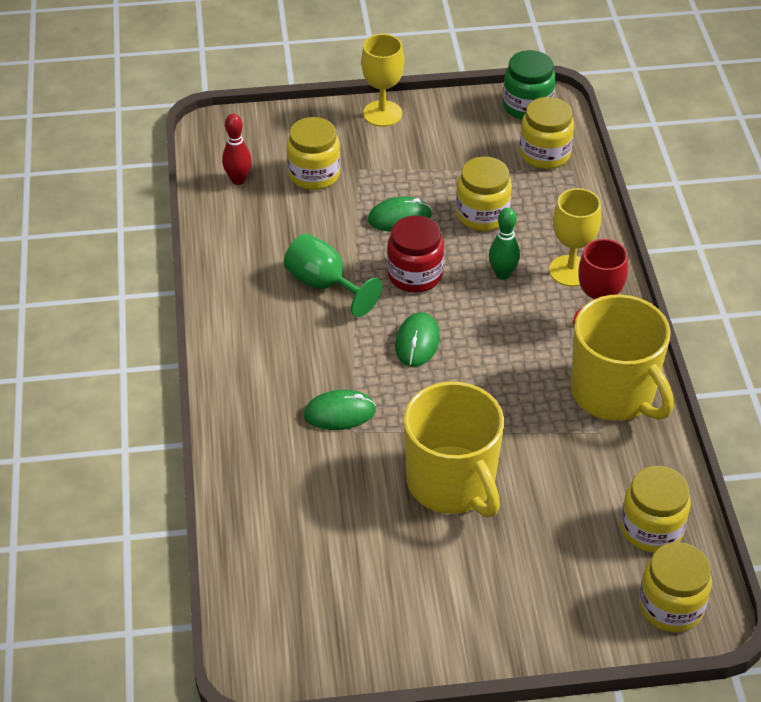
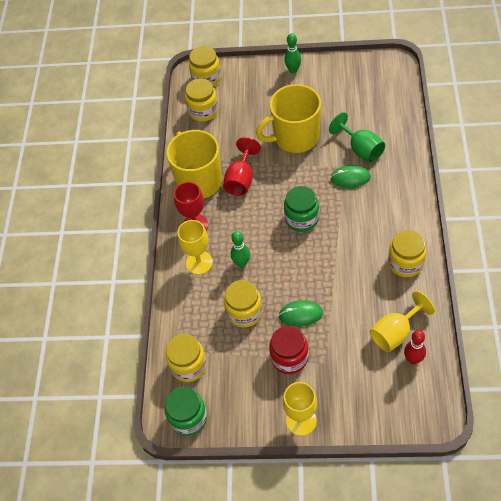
camera: 165 degrees left, 10 degrees up
green goblet [284,233,382,317] -> green goblet moved to [329,112,385,163]
yellow jar [287,117,341,190] -> yellow jar moved to [388,230,427,277]
red jar [387,215,444,292] -> red jar moved to [269,326,308,374]
green mouse [395,312,440,367] -> green jar [284,186,319,232]
yellow mug [404,381,504,517] -> yellow mug turned 90 degrees counterclockwise [256,84,321,153]
none -> red goblet [223,137,261,196]
none -> green bowling pin [284,33,301,73]
none -> yellow goblet [370,291,435,352]

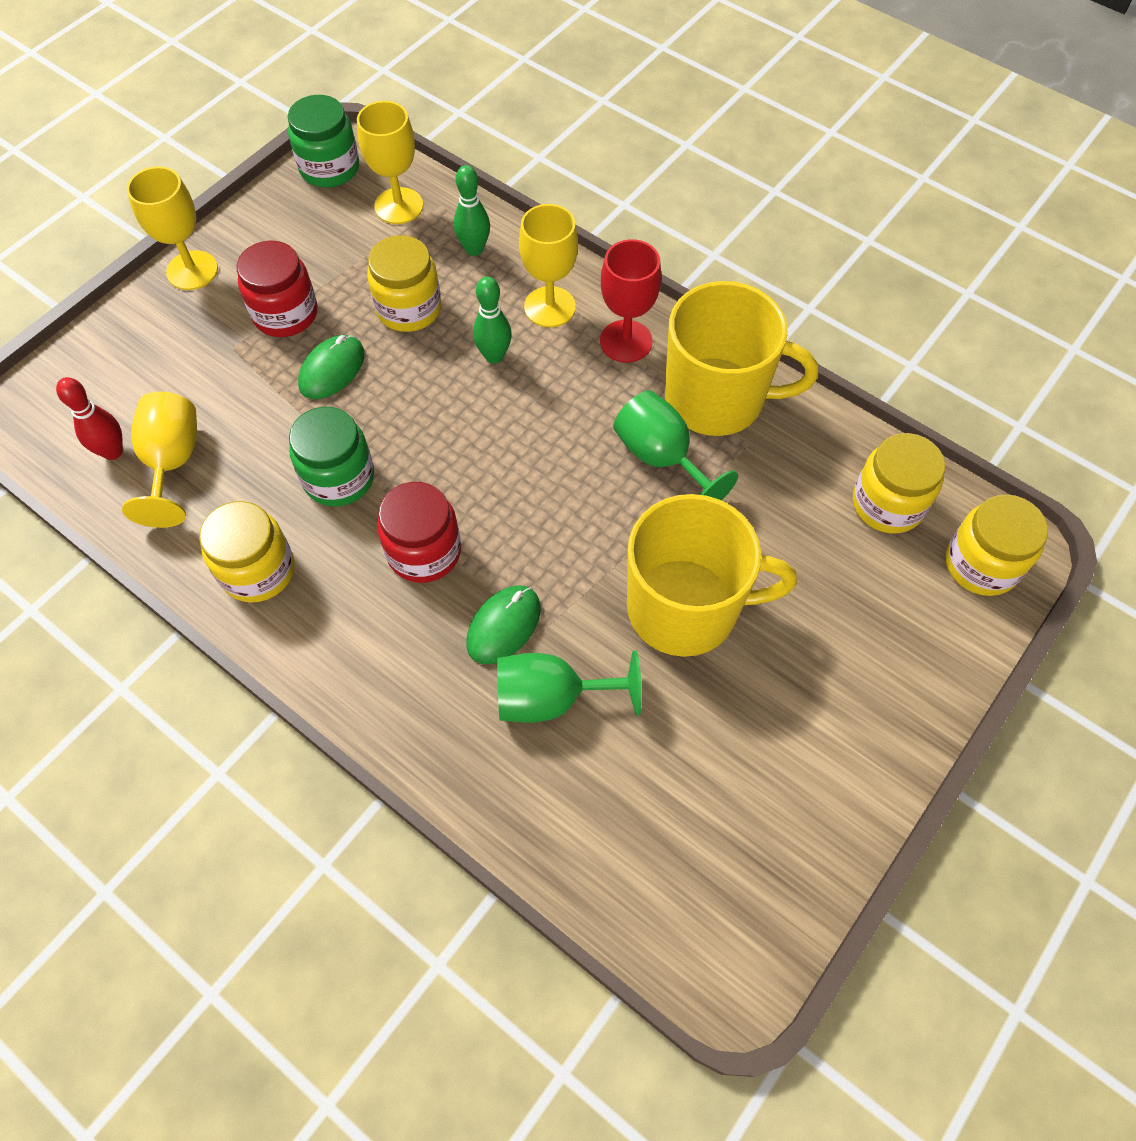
camera: 120 degrees right, 5 degrees up
yellow jar [165,334,207,382] -> yellow goblet [357,101,423,224]
red goblet [223,137,261,196] -> green goblet [613,390,738,500]
yellow mug [256,84,321,153] -> yellow mug turned 75 degrees clockwise [627,494,797,657]
green bowling pin [284,33,301,73] -> green bowling pin moved to [454,165,490,256]
green jar [284,186,319,232] -> green jar moved to [289,407,374,507]
none -> red jar [377,482,461,583]

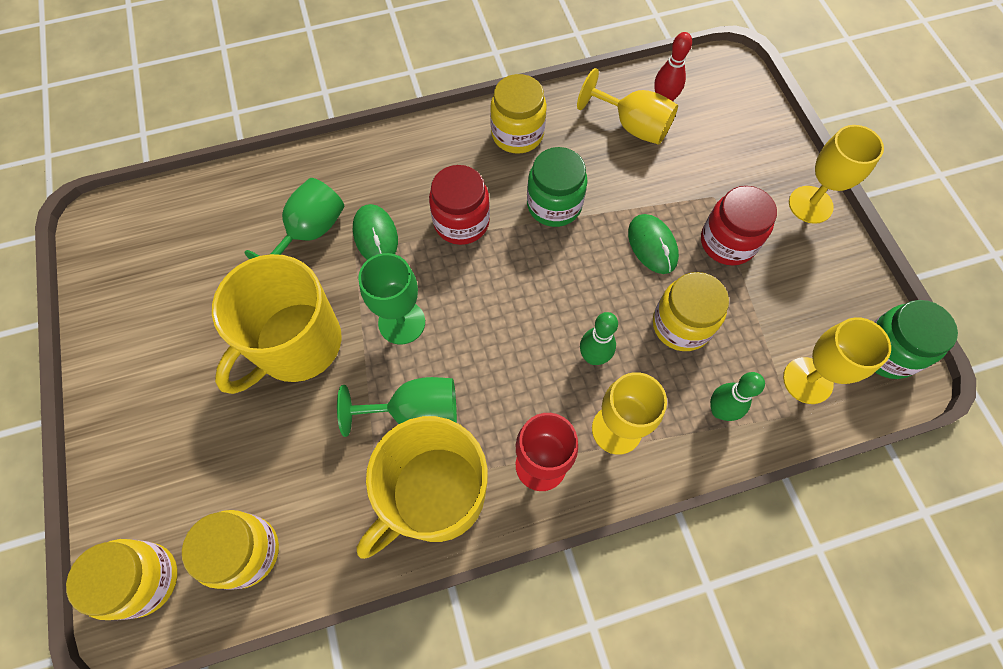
camera: 125 degrees right, 5 degrees up
none -> green goblet [358,253,425,344]

